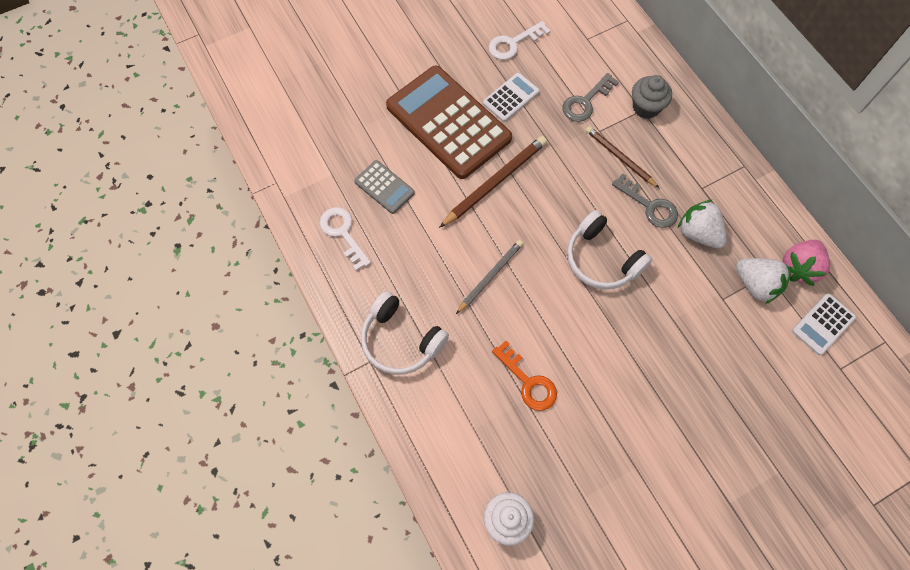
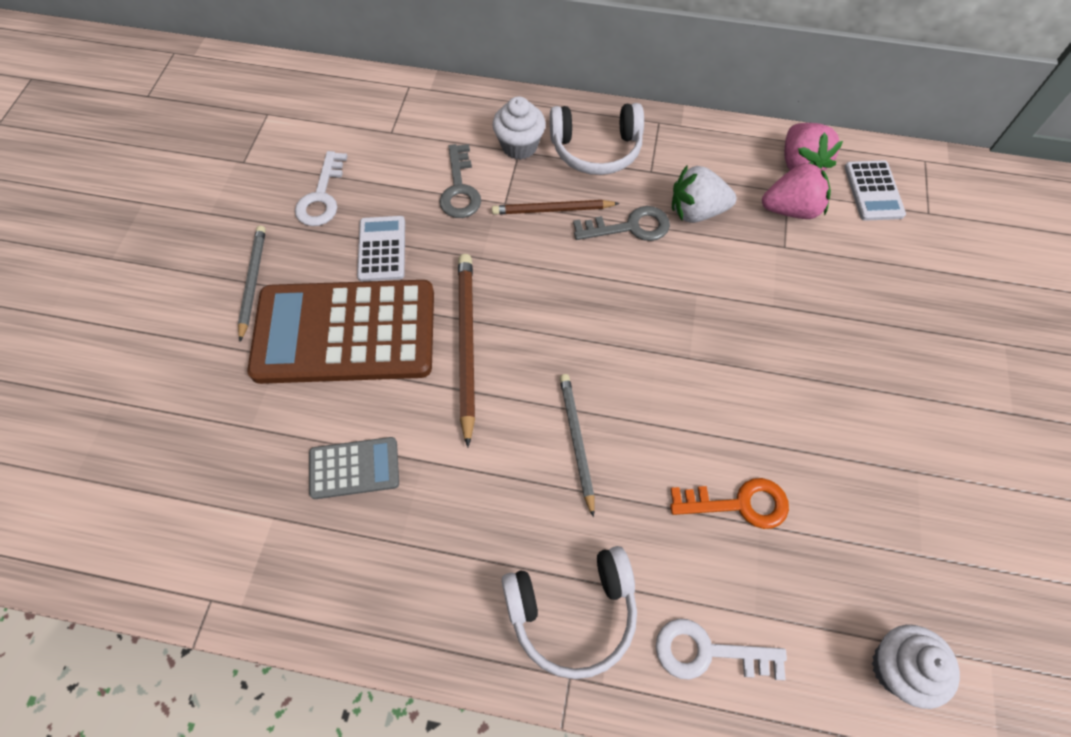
camera: 50 degrees left, 5 degrees down
white key [320,207,371,271] -> white key moved to [656,619,787,680]
white headphones [567,210,652,290] -> white headphones moved to [550,103,644,175]
grey cupcake [632,75,672,119] -> white cupcake [492,96,546,160]
white strawberry [736,258,791,304] -> pink strawberry [762,161,831,219]
none -> grey pencil [238,226,266,342]

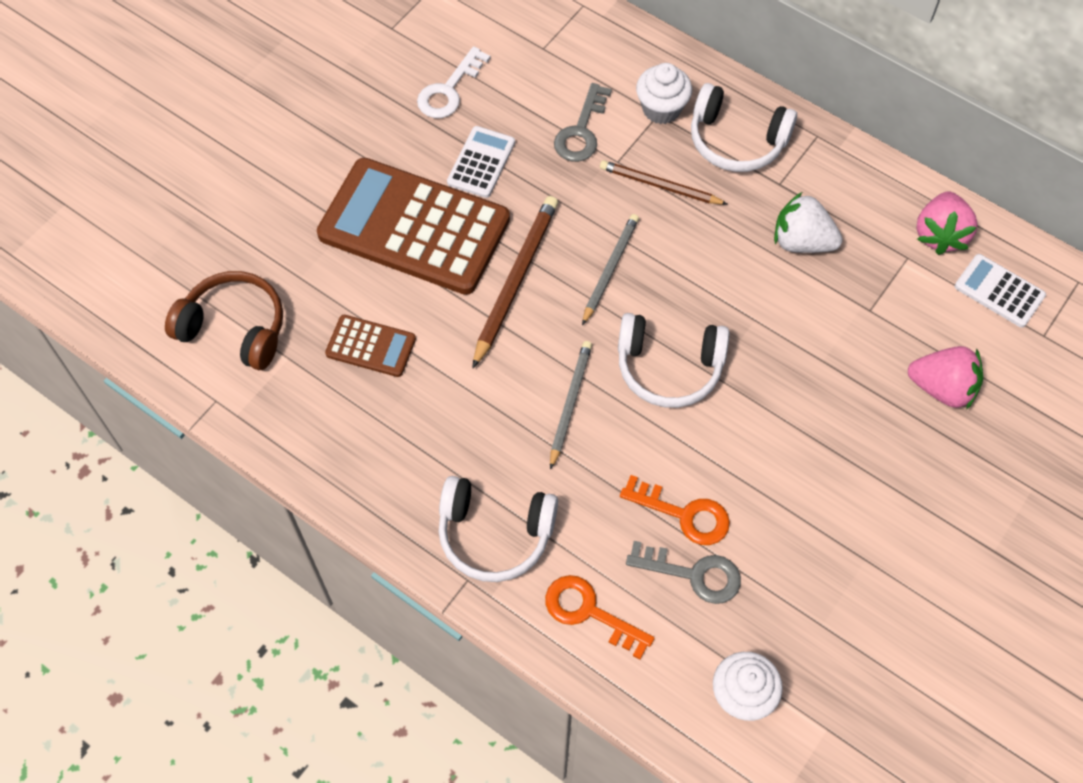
camera: 25 degrees right, 0 degrees up
grey pencil [238,226,266,342] -> grey pencil moved to [582,214,639,325]
grey calculator [309,437,399,499] -> brown calculator [325,315,416,377]
grey key [573,206,670,241] -> grey key moved to [626,541,741,604]
white key [656,619,787,680] -> orange key [545,575,655,660]
pink strawberry [762,161,831,219] -> pink strawberry moved to [908,346,983,410]
white calculator [844,160,906,221] -> white calculator turned 105 degrees clockwise [955,254,1046,328]
none -> brown headphones [165,271,283,370]
none -> white headphones [618,313,729,408]

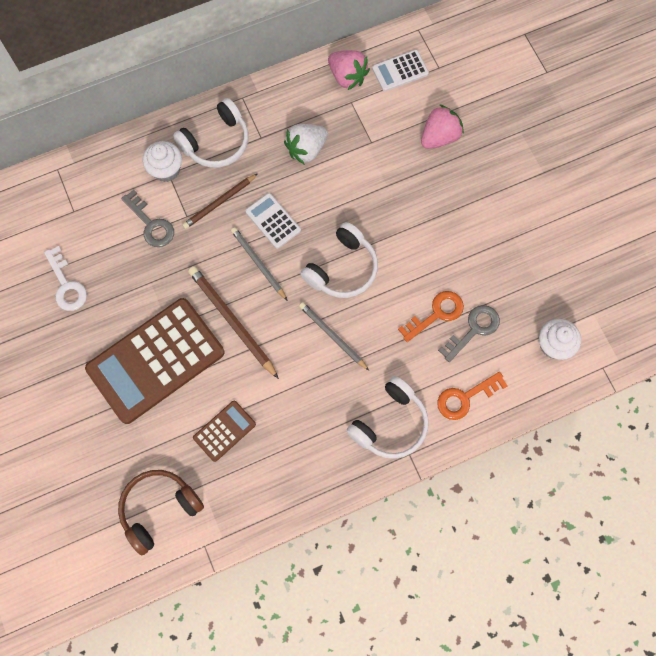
camera: 60 degrees left, 10 degrees up
white calculator [447,126,515,198] -> white calculator moved to [245,193,301,249]

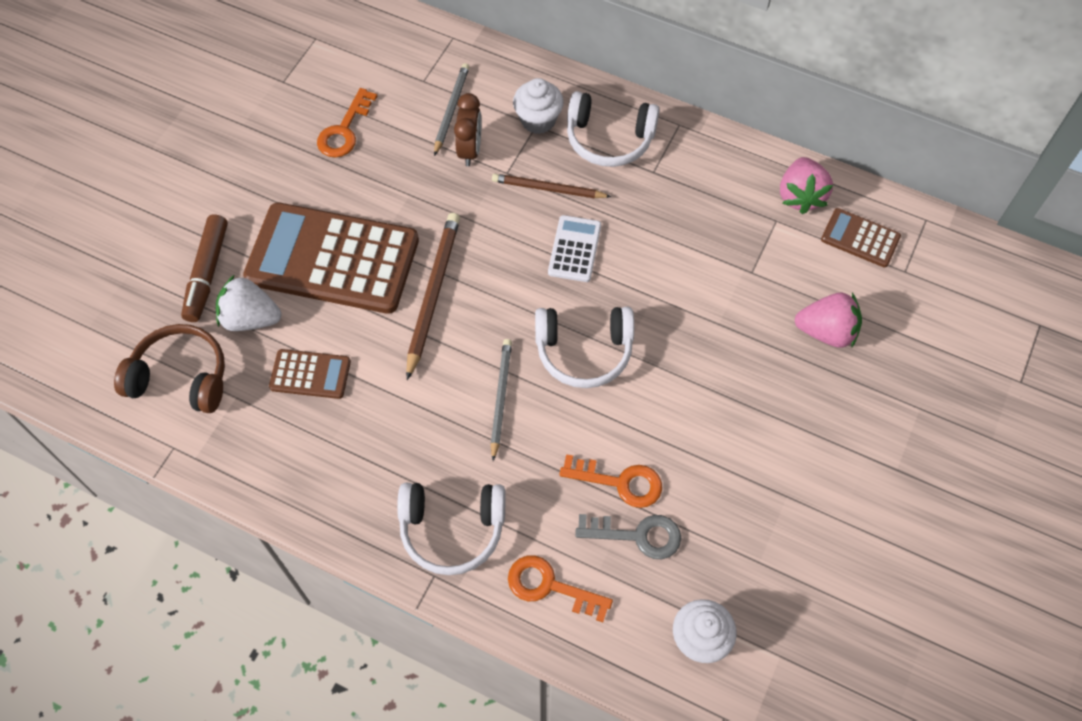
camera: 50 degrees right, 10 degrees down
white key [44,246,87,311] -> orange key [317,88,377,158]
grey key [121,190,174,247] -> brown clock [454,93,482,166]
grey pencil [231,227,288,301] -> grey pencil moved to [434,63,469,156]
white strawberry [284,124,328,165] -> white strawberry moved to [216,275,281,331]
white calculator [372,50,429,91] -> brown calculator [821,208,901,267]
none -> brown marker [181,214,228,322]

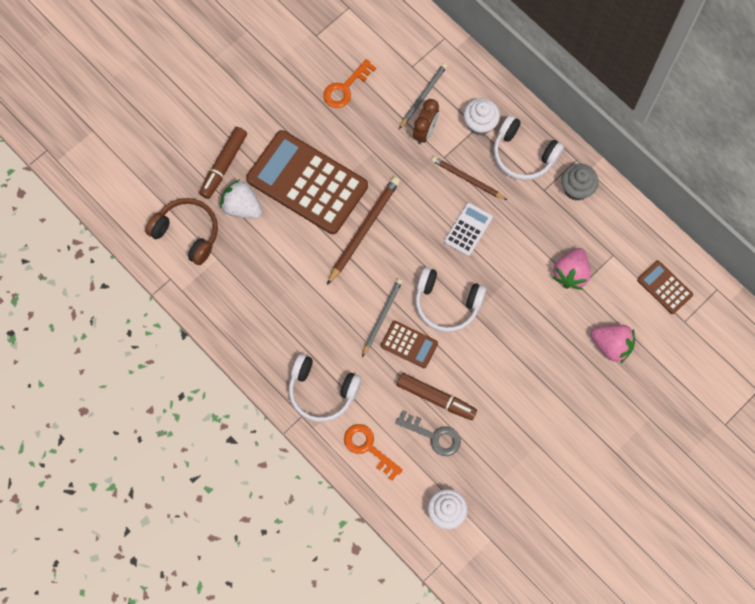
camera: 20 degrees right, 10 degrees up
brown calculator [269,349,351,399] -> brown calculator moved to [381,321,438,368]
orange key [559,454,662,508] -> brown marker [397,373,477,420]
pink strawberry [780,157,833,214] -> pink strawberry moved to [552,248,591,290]
none -> grey cupcake [561,164,599,200]

